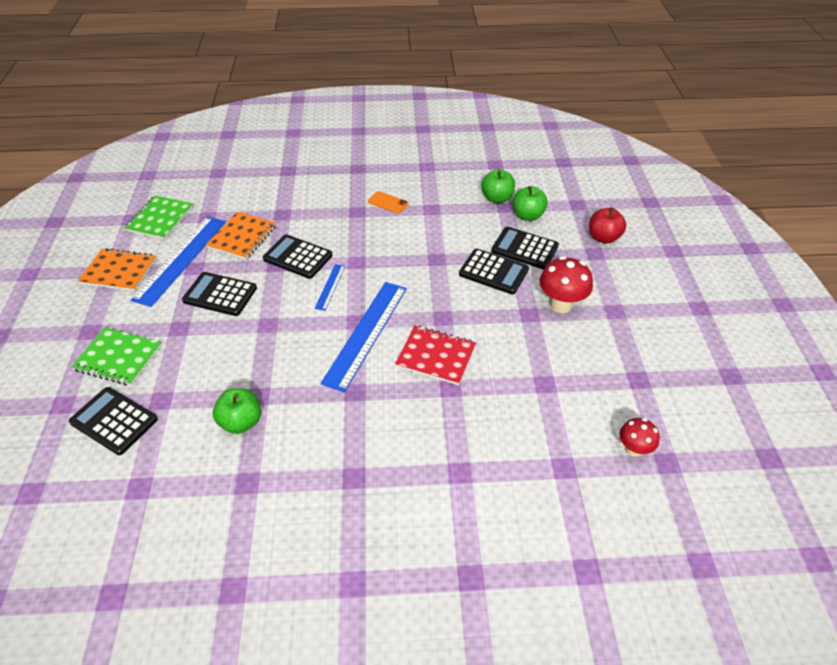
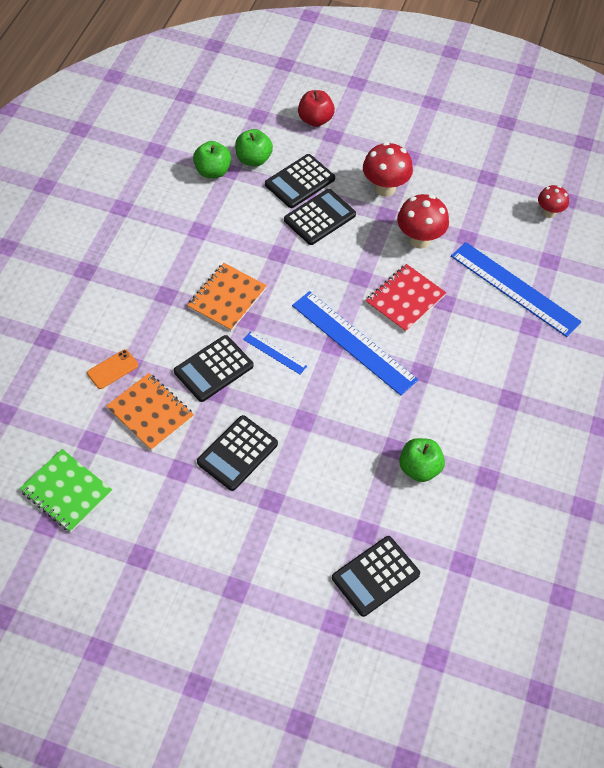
camera: 70 degrees left, 10 degrees up
green notebook [71,328,162,386] -> none
orange notebook [78,248,156,291] -> orange notebook moved to [187,263,267,331]
blue ruler [131,217,226,307] -> blue ruler moved to [451,242,581,337]
orange phone [368,191,408,214] -> orange phone moved to [87,349,138,389]
none -> red mushroom [397,194,449,249]

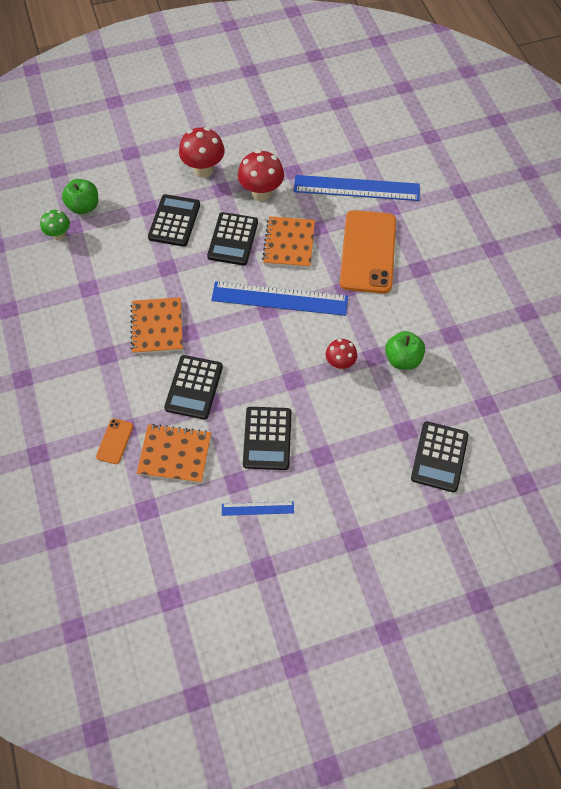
camera: 35 degrees left, 5 degrees up
green notebook [19,449,112,533] -> none
green apple [193,141,231,178] -> green mushroom [40,210,70,241]
blue ruler [243,331,307,374] -> blue ruler moved to [222,501,294,516]
black calculator [265,154,335,208] -> black calculator moved to [207,212,258,266]
red apple [298,90,335,127] -> none
red notebook [366,264,446,332] -> orange notebook [262,216,315,268]
red mushroom [538,185,569,218] -> red mushroom moved to [326,339,357,370]
none -> orange phone [340,210,396,294]

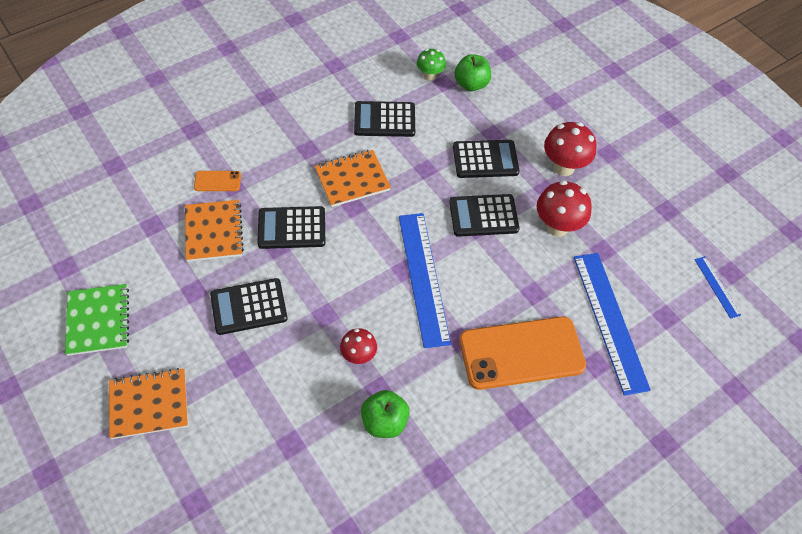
camera: 70 degrees right, 5 degrees down
blue ruler [222,501,294,516] -> blue ruler moved to [695,256,741,319]
orange notebook [262,216,315,268] -> orange notebook moved to [109,368,188,439]
black calculator [411,421,468,492] -> black calculator moved to [354,101,415,137]
none -> green notebook [65,284,129,356]

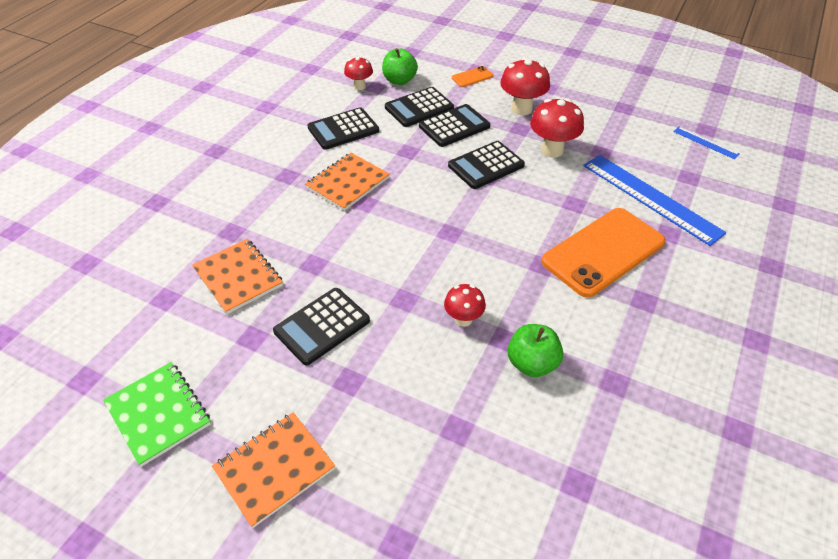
camera: 25 degrees left, 10 degrees down
orange phone [194,171,241,191] -> orange phone moved to [452,66,493,87]
black calculator [257,206,325,249] -> black calculator moved to [385,87,454,127]
blue ruler [399,213,451,348] -> none
green mushroom [417,49,446,81] -> red mushroom [344,56,373,90]

